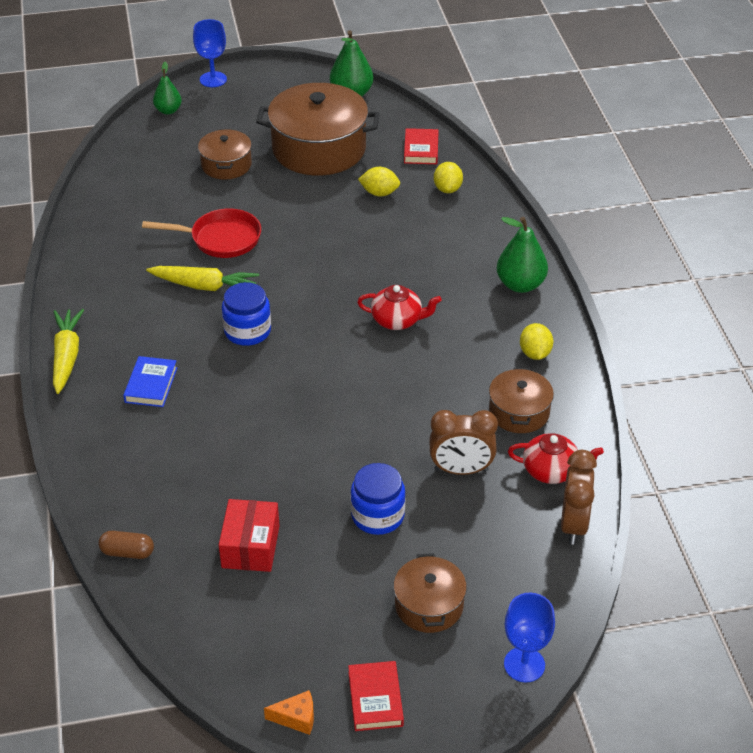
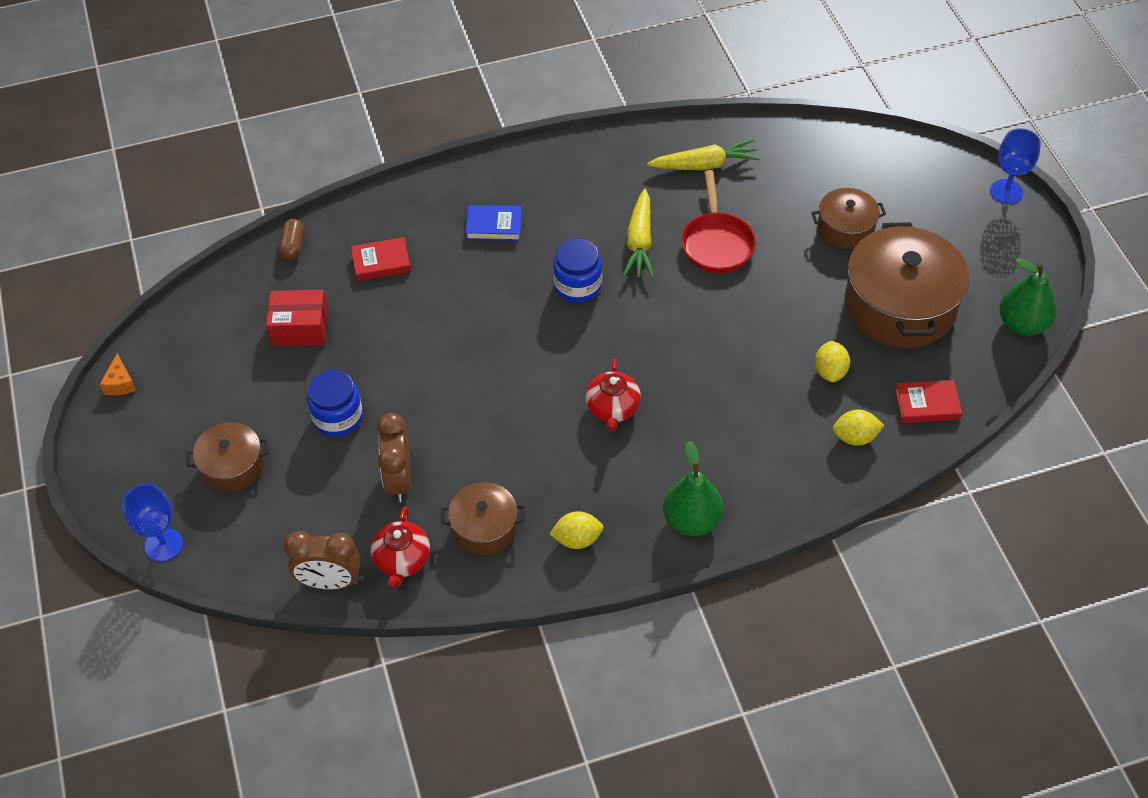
camera: 85 degrees right, 10 degrees up
yellow carrot [53,309,84,394] -> yellow carrot moved to [647,139,761,170]
green pear [153,62,182,115] -> none
red book [348,661,404,731] -> red book moved to [351,237,411,281]

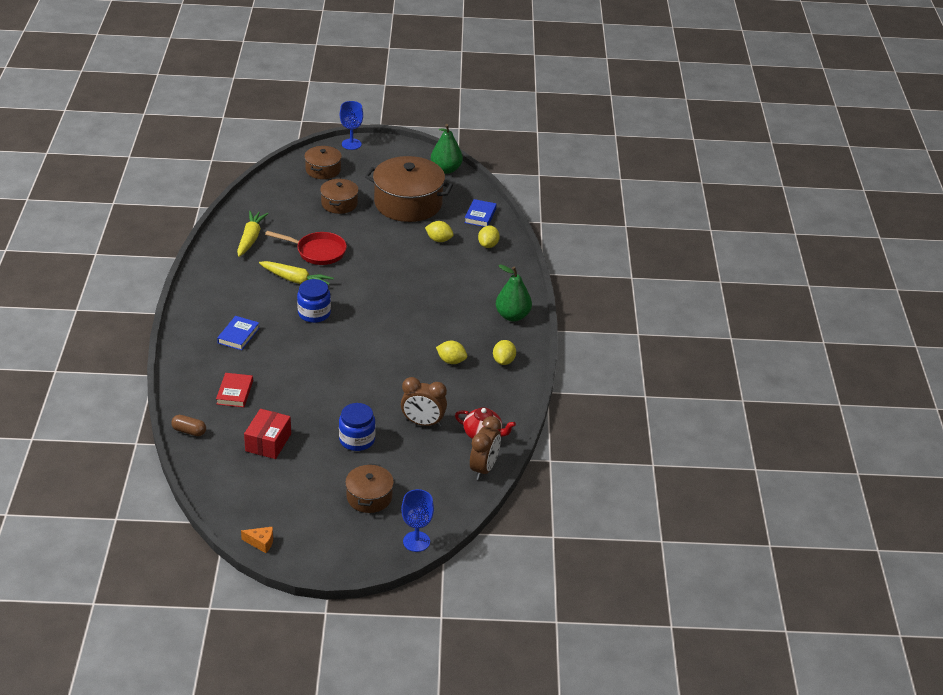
camera: 75 degrees left, 15 degrees down
brown pot [441,482,525,555] -> brown pot moved to [304,146,342,179]
red teapot [585,359,641,431] -> none
red book [895,380,962,423] -> blue book [464,199,497,227]
none -> yellow lemon [436,341,467,364]

